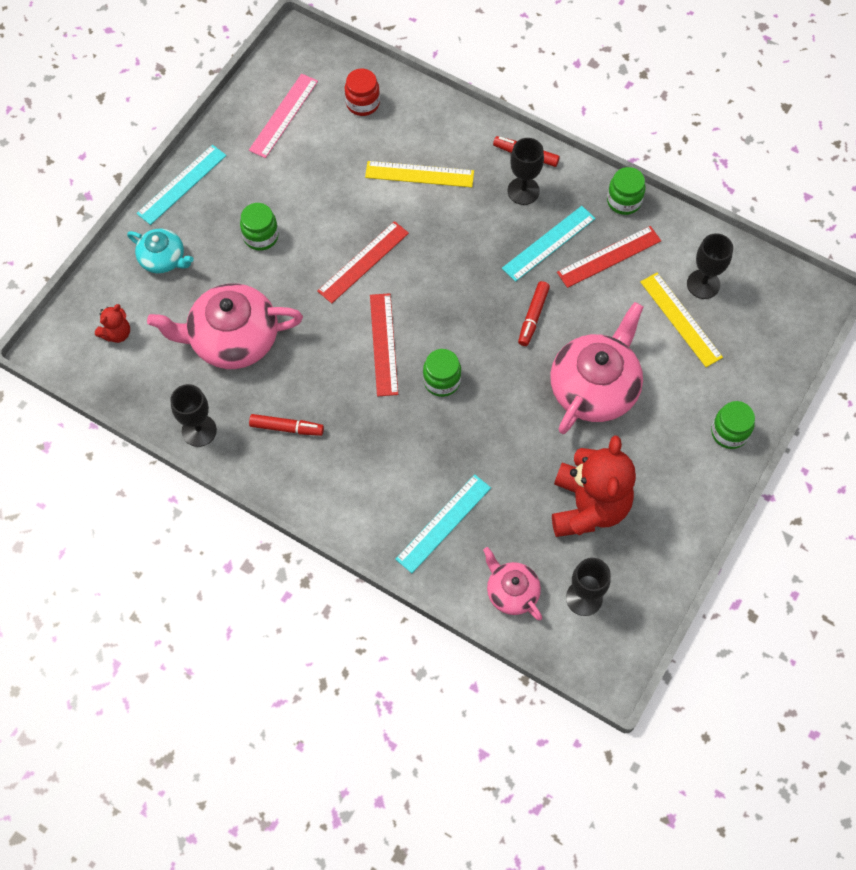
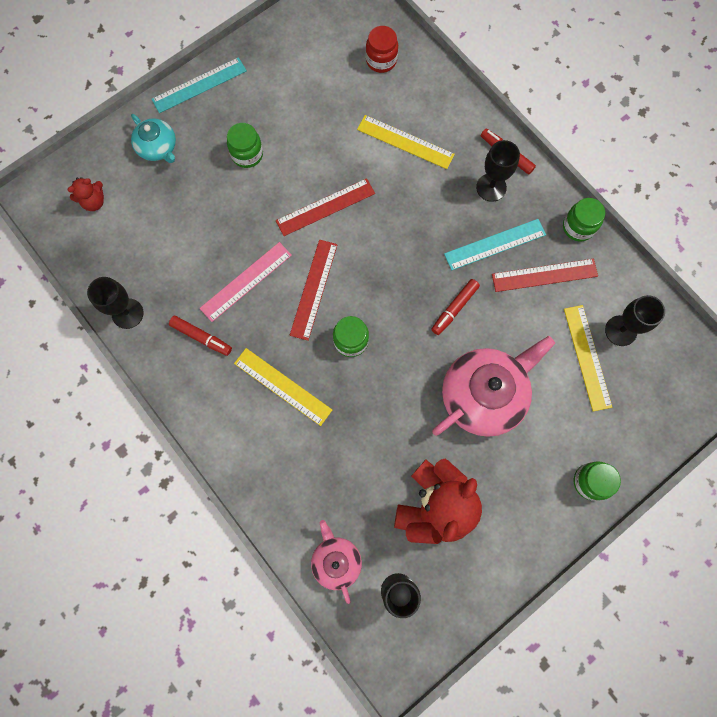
camera: 20 degrees right, 10 degrees up
pink teapot [147,283,303,369] -> none
pink ruler [249,74,318,158] -> pink ruler moved to [199,242,292,322]
turquoise ruler [395,474,491,573] -> none
none -> yellow ruler [234,348,332,426]

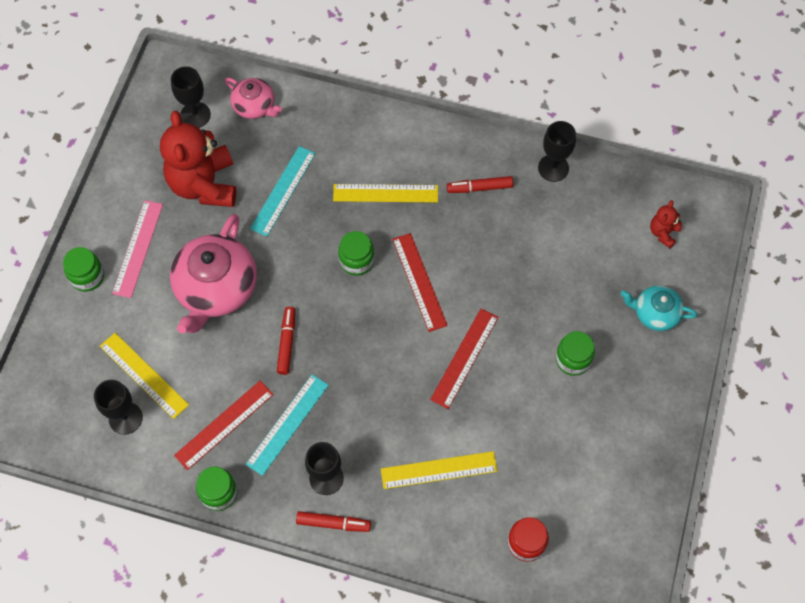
camera: 145 degrees right, 10 degrees down
turquoise ruler [151,57,247,113] -> turquoise ruler moved to [250,146,316,237]
pink ruler [199,242,292,322] -> pink ruler moved to [112,200,163,298]

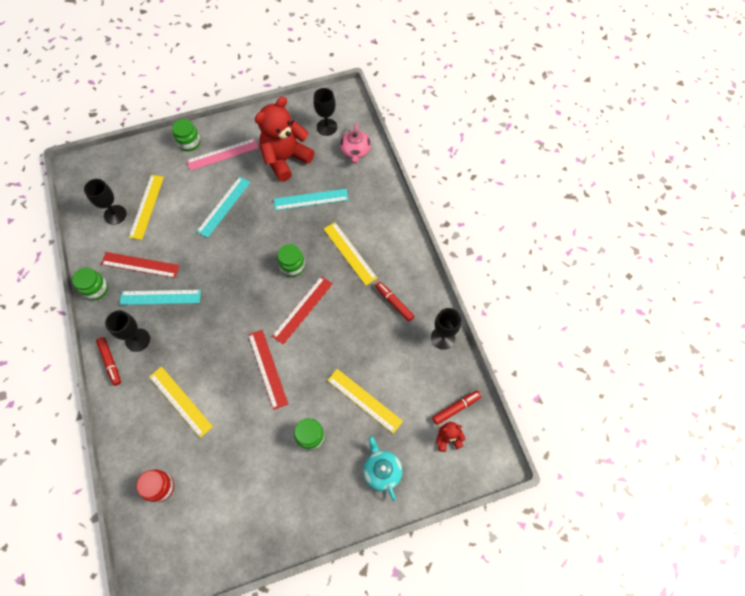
camera: 55 degrees right, 0 degrees up
pink teapot [170,214,257,334] -> turquoise ruler [196,177,251,238]
red marker [277,307,295,375] -> red marker moved to [432,390,482,425]
red ruler [430,309,499,409] -> red ruler turned 75 degrees clockwise [248,330,288,410]
none -> yellow ruler [327,369,403,434]

